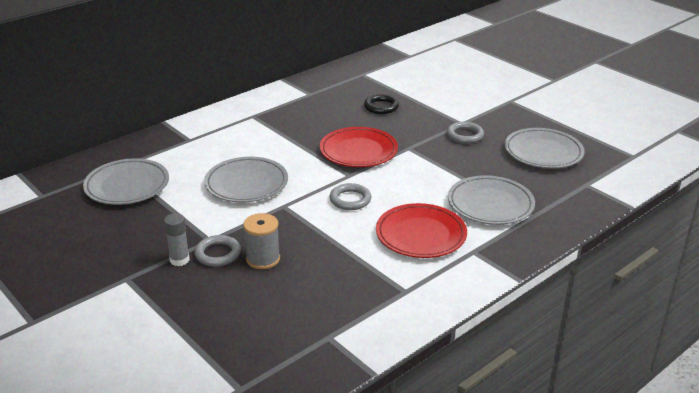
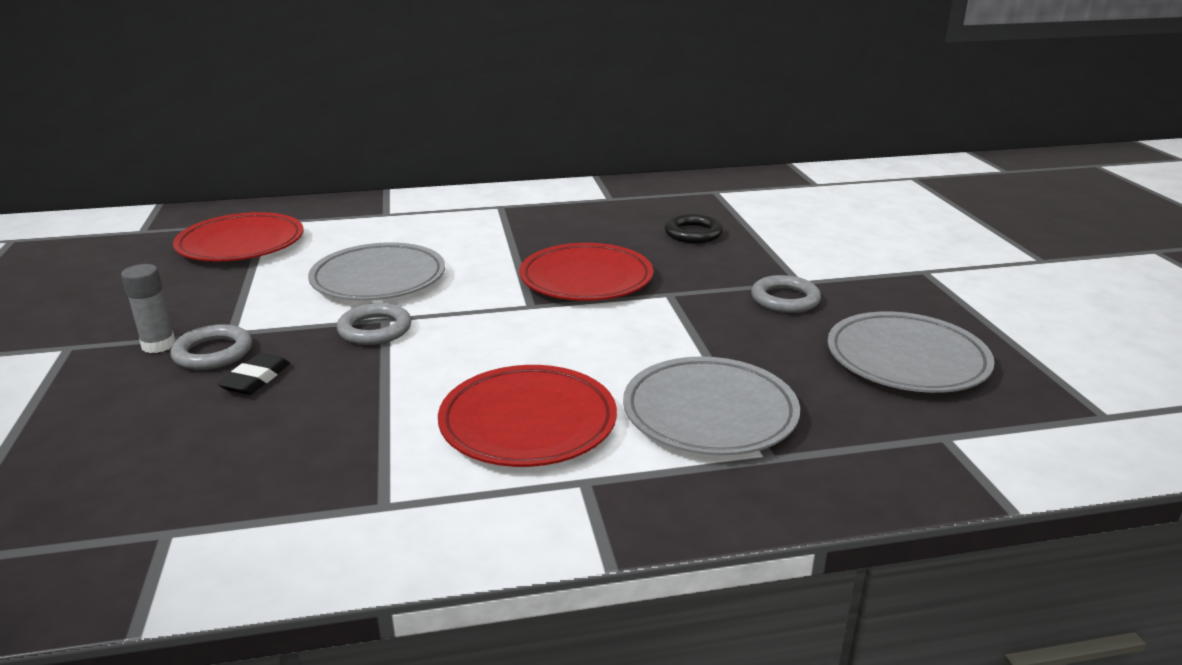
camera: 30 degrees right, 5 degrees down
grey plate [83,158,169,205] -> red plate [173,212,304,261]
grey spool [243,213,280,269] -> black eraser [218,353,290,395]
grey ring [330,183,372,210] -> grey ring moved to [337,303,411,345]

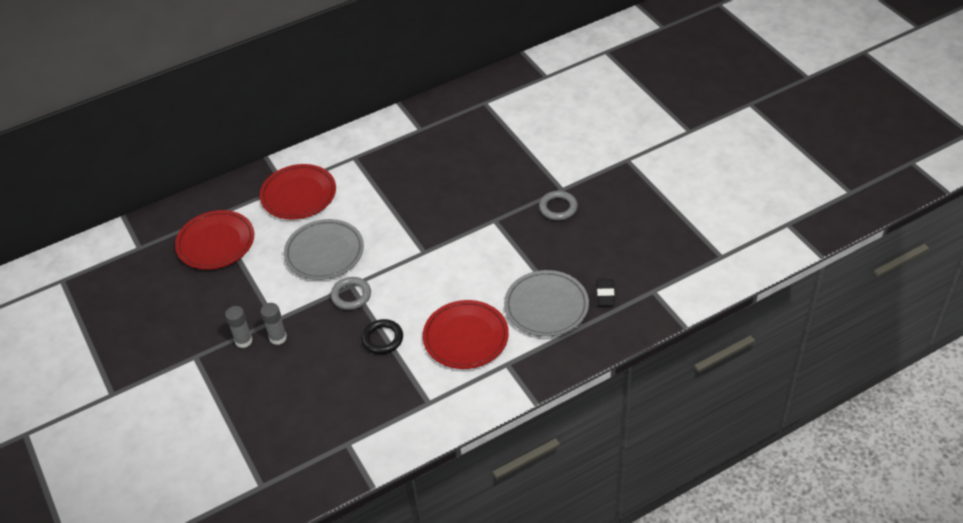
camera: 15 degrees left, 20 degrees up
grey ring [170,324,252,370] -> grey glue stick [261,303,287,345]
black eraser [218,353,290,395] -> black eraser moved to [597,279,615,306]
red plate [519,243,653,301] -> red plate moved to [260,164,336,220]
black ring [664,214,723,243] -> black ring moved to [361,319,403,354]
grey plate [827,311,995,393] -> none

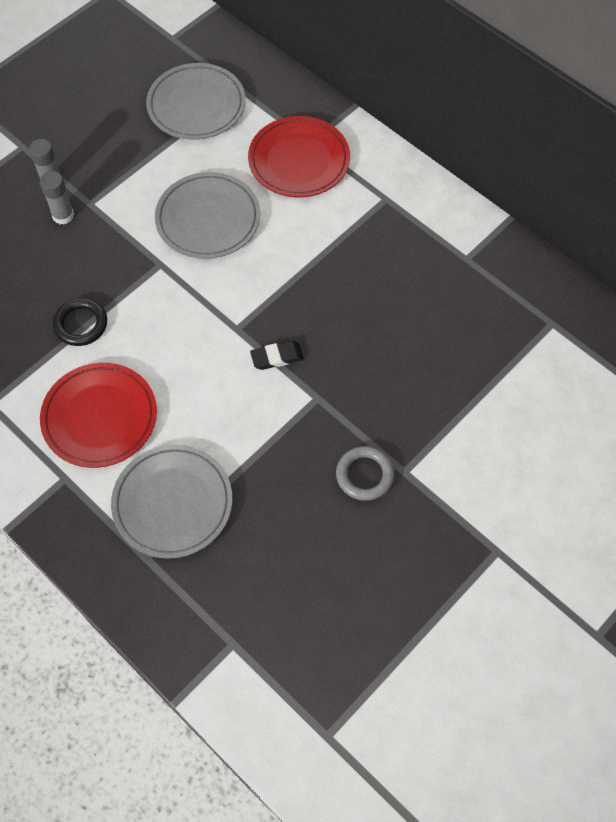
camera: 70 degrees right, 15 degrees up
red plate [175,210,254,270] -> grey plate [146,63,246,140]
grey ring [331,277,371,310] -> none
black eraser [597,279,615,306] -> black eraser moved to [250,341,304,370]

